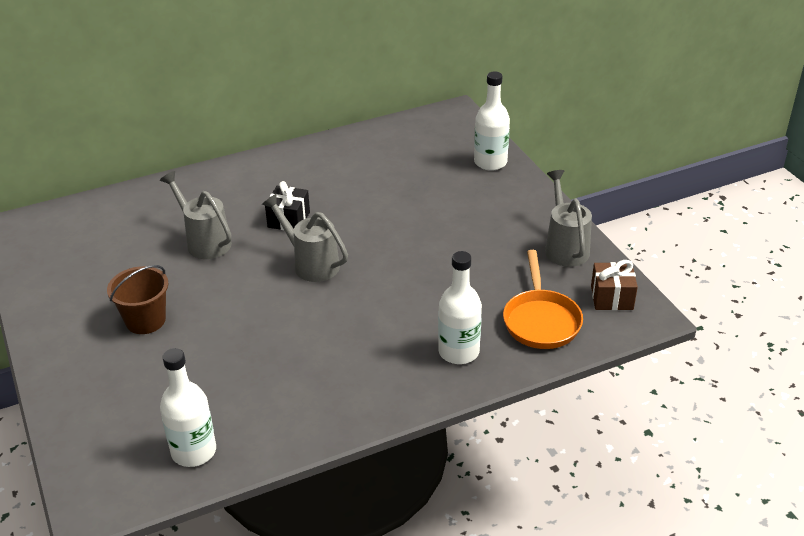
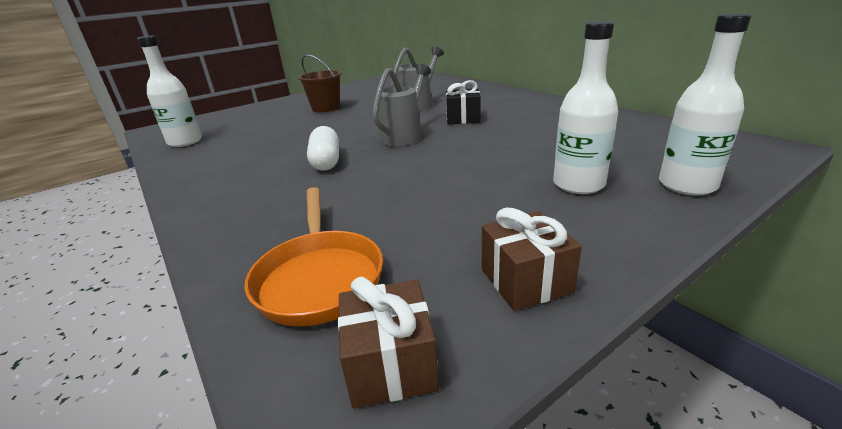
camera: 80 degrees right, 10 degrees down
white bottle [438,251,482,364] -> white bottle moved to [553,21,618,194]
orange pan [503,250,583,349] -> orange pan turned 90 degrees counterclockwise [245,187,383,326]
grey watering can [545,170,592,267] -> brown gift [482,207,582,311]
none -> white capsule [307,126,339,171]

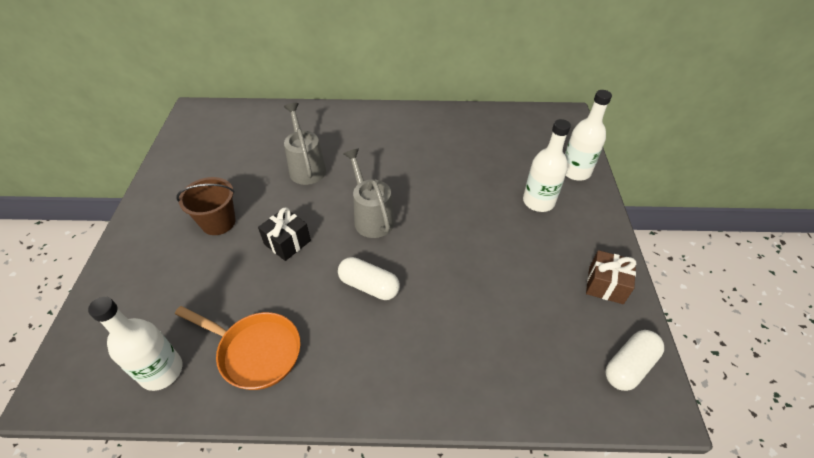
camera: 55 degrees left, 20 degrees up
orange pan [245,187,383,326] -> orange pan moved to [175,306,300,390]
brown gift [338,277,439,409] -> white capsule [605,330,664,391]
black gift [446,80,481,124] -> black gift moved to [258,207,311,261]

